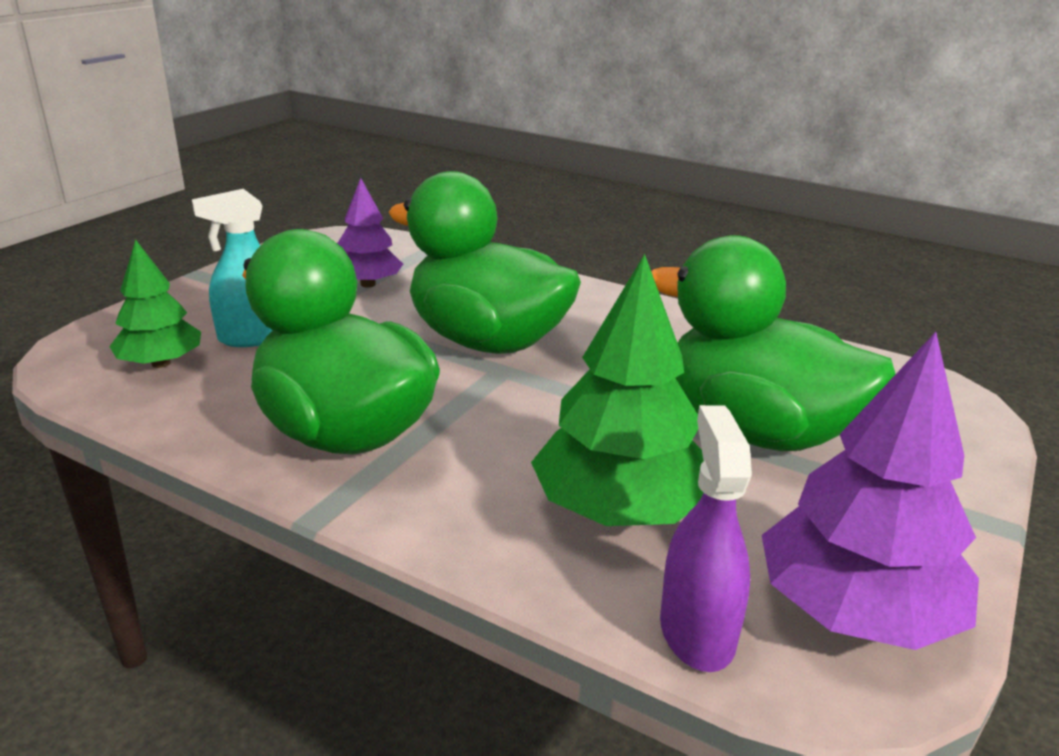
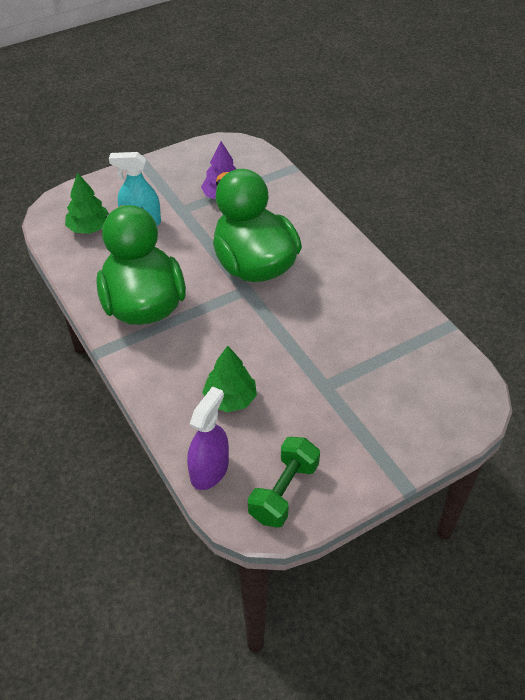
camera: 30 degrees right, 20 degrees up
green tree [531,254,704,526] -> green tree [202,346,257,412], size x0.61
green duck [651,235,895,451] -> none
purple tree [762,332,979,650] -> green dumbbell [248,437,320,528]

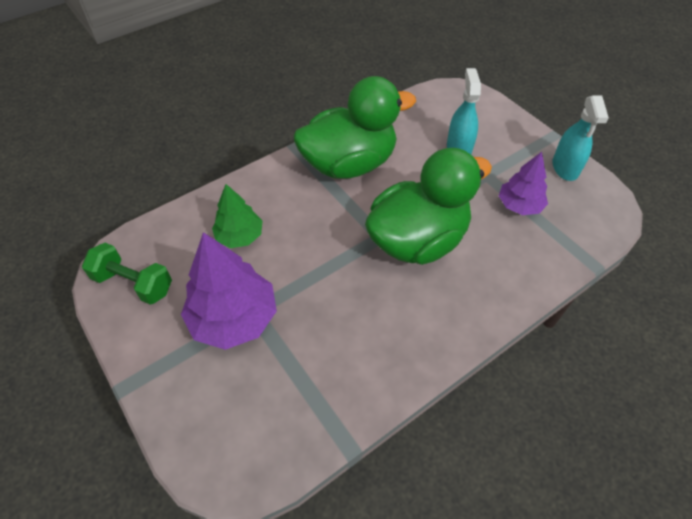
camera: 85 degrees right, 5 degrees up
green tree [65,173,108,234] -> none
purple spray bottle [187,386,229,490] -> none
none -> purple tree [181,232,277,350]
none -> turquoise spray bottle [553,95,609,181]

